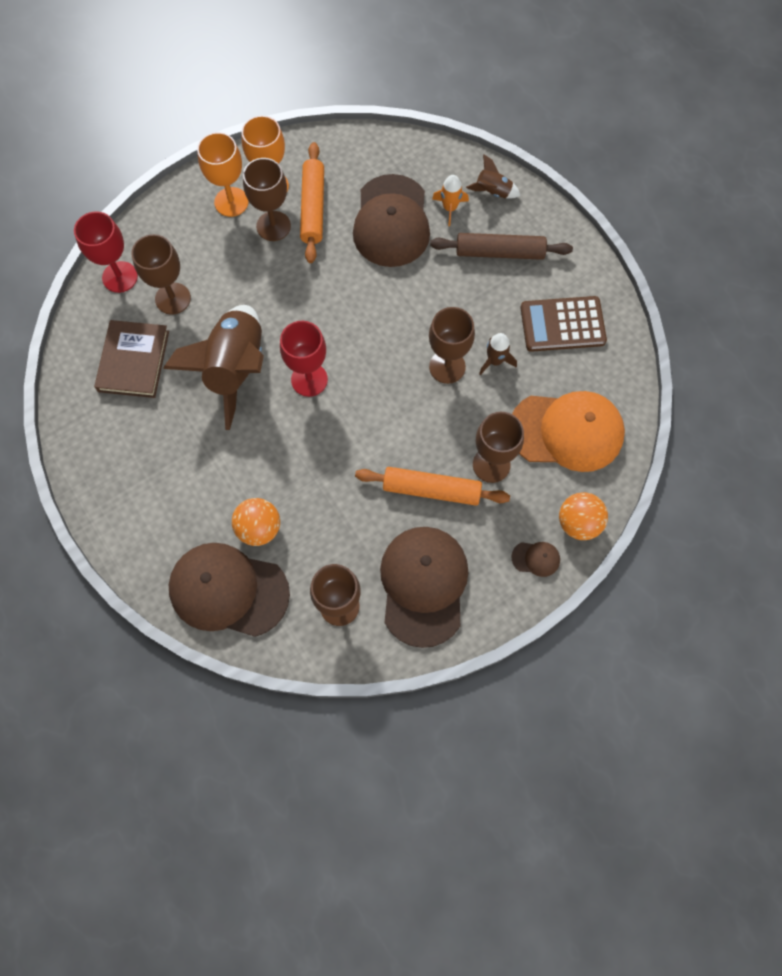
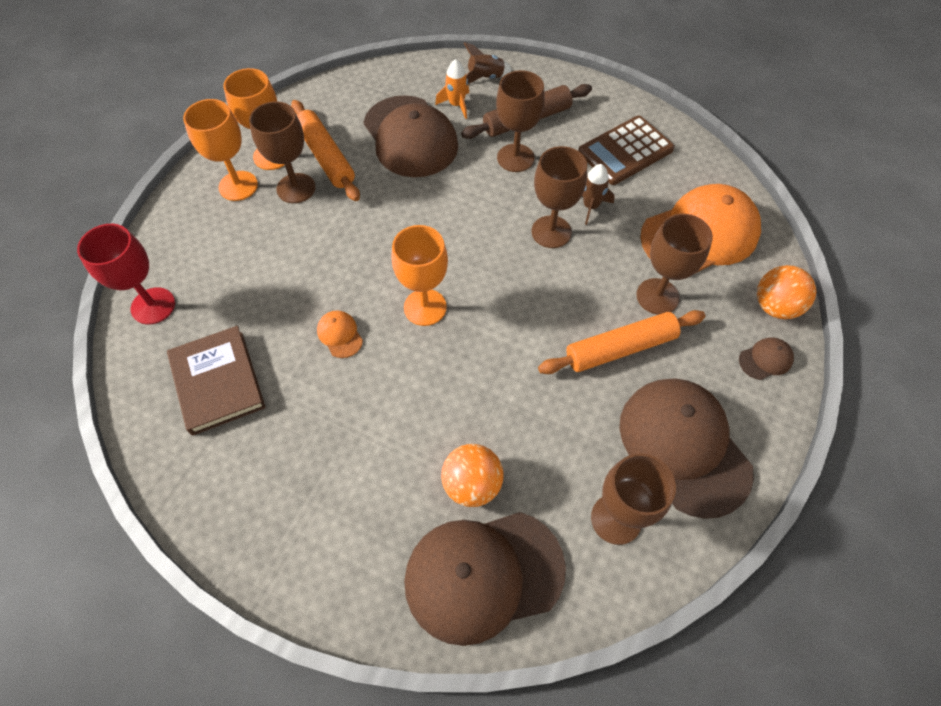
camera: 30 degrees left, 10 degrees down
brown goblet [131,234,191,315] -> brown goblet moved to [496,70,545,172]
brown rocket [163,305,264,430] -> orange cap [317,310,363,358]
red goblet [280,321,328,397] -> orange goblet [391,225,448,326]

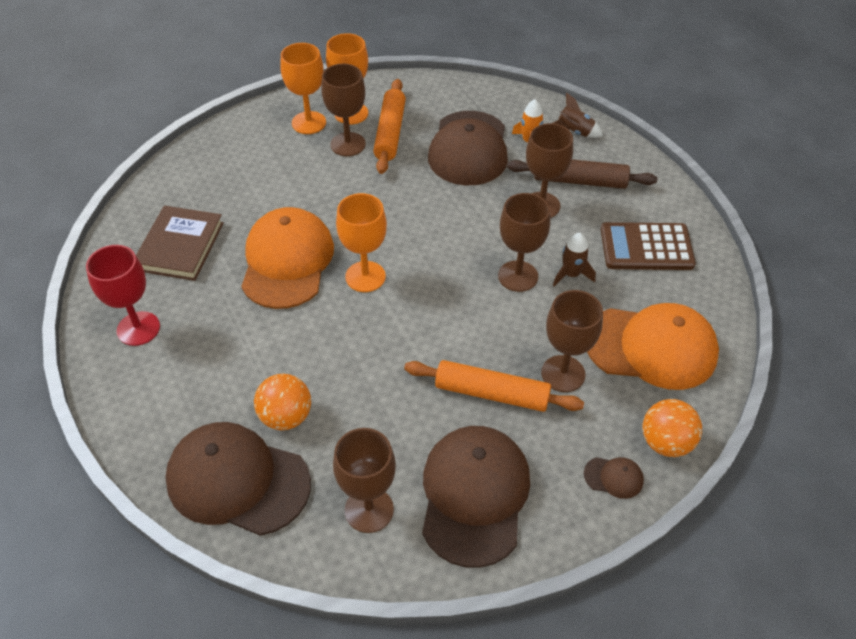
camera: 35 degrees right, 10 degrees down
red goblet [77,224,175,325] -> red goblet moved to [86,245,160,346]
orange cap [317,310,363,358] -> orange cap [241,207,334,309], size x2.48

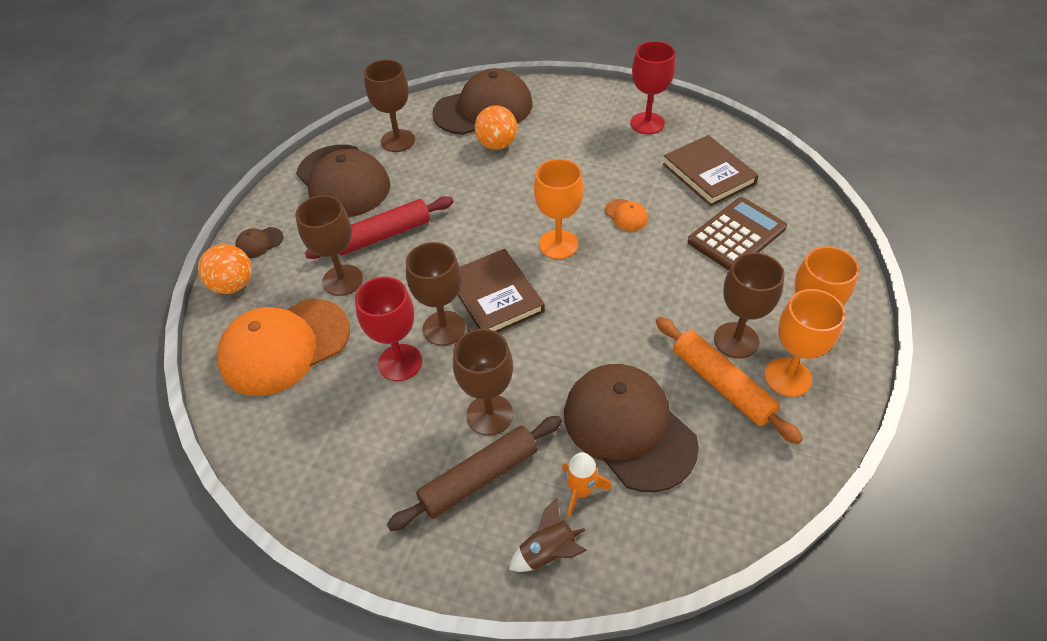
camera: 140 degrees right, 0 degrees up
orange cap [241,207,334,309] -> orange cap [605,199,648,231], size x0.40
orange rolling pin [404,360,584,412] -> red rolling pin [305,196,453,259]
brown rocket [553,233,596,287] -> red goblet [355,277,422,381]
brown calculator [601,222,696,270] -> brown calculator moved to [688,197,787,271]
none -> brown book [457,249,545,332]

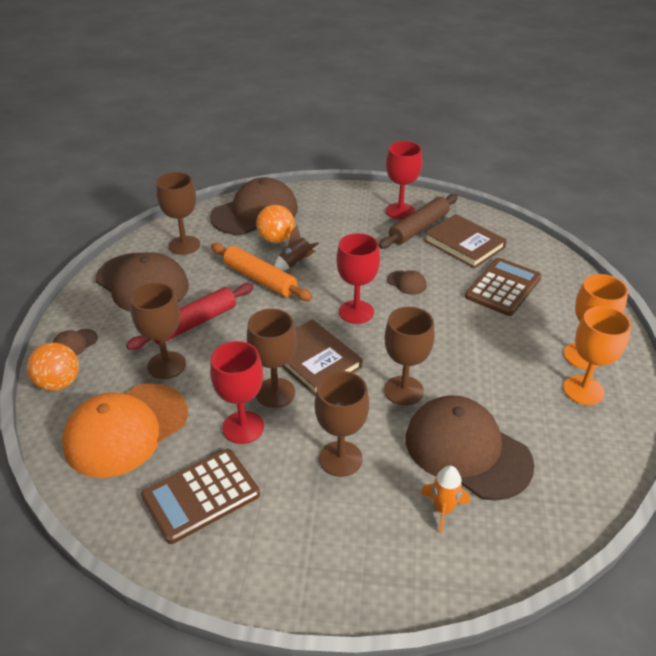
camera: 15 degrees left, 10 degrees down
brown rolling pin [387,416,562,531] -> brown rolling pin moved to [379,194,458,249]
brown rocket [509,499,587,572] -> brown rocket moved to [274,225,319,271]
orange goblet [534,159,584,259] -> red goblet [336,233,380,324]
orange cap [605,199,648,231] -> brown cap [387,270,427,295]
orange rolling pin [656,317,803,444] -> orange rolling pin moved to [211,243,312,301]
brown goblet [714,252,785,358] -> brown goblet moved to [384,307,435,406]
none -> brown calculator [141,449,260,544]

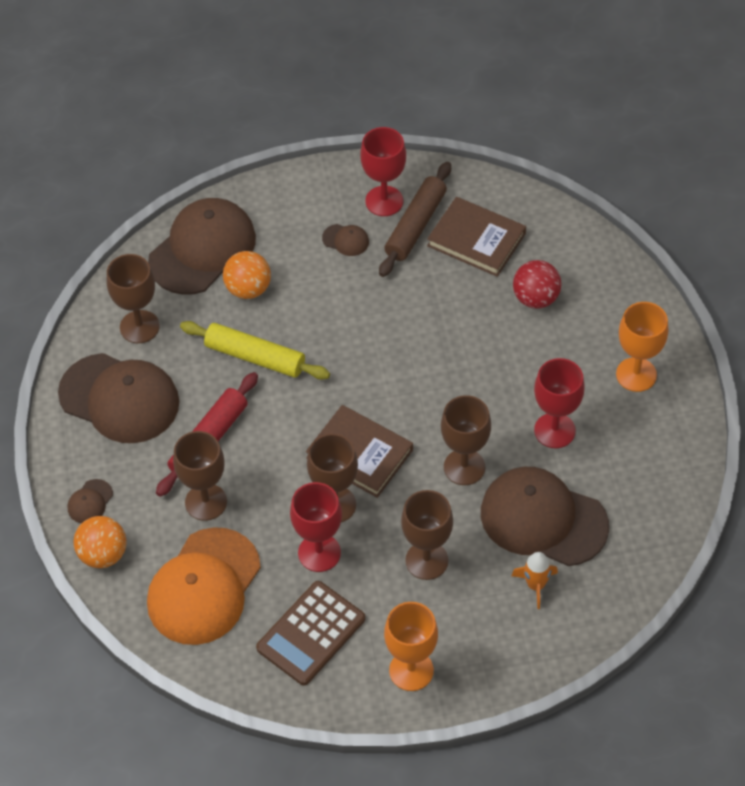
camera: 15 degrees left, 15 degrees up
orange rolling pin [211,243,312,301] -> yellow rolling pin [180,321,330,380]
brown rocket [274,225,319,271] -> none
red goblet [336,233,380,324] -> red goblet moved to [534,358,585,448]
brown cap [387,270,427,295] -> brown cap moved to [322,224,369,256]
brown calculator [465,258,542,316] -> red ball [513,260,562,309]
orange goblet [563,306,631,405] -> orange goblet moved to [384,602,438,691]

